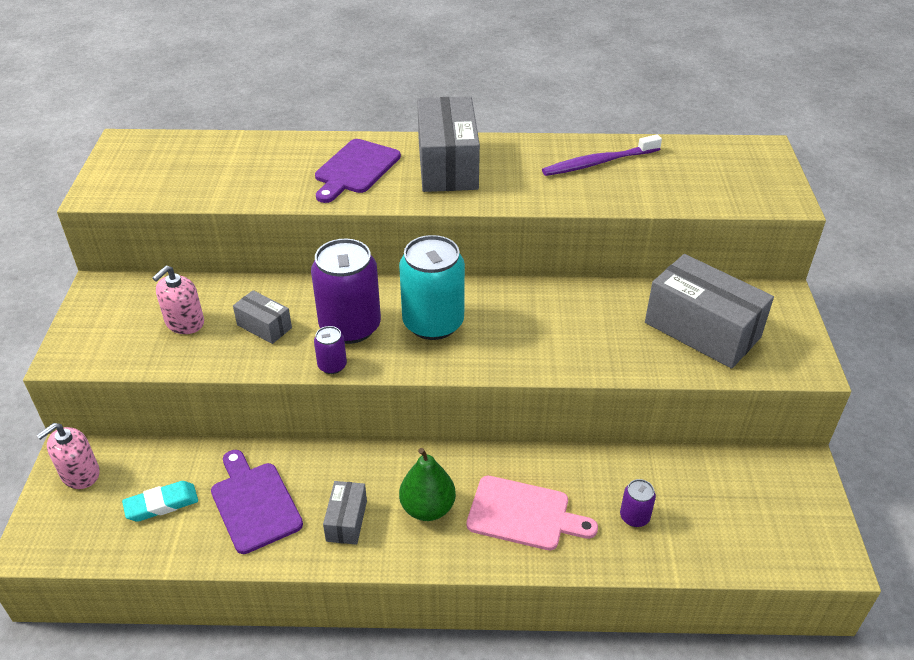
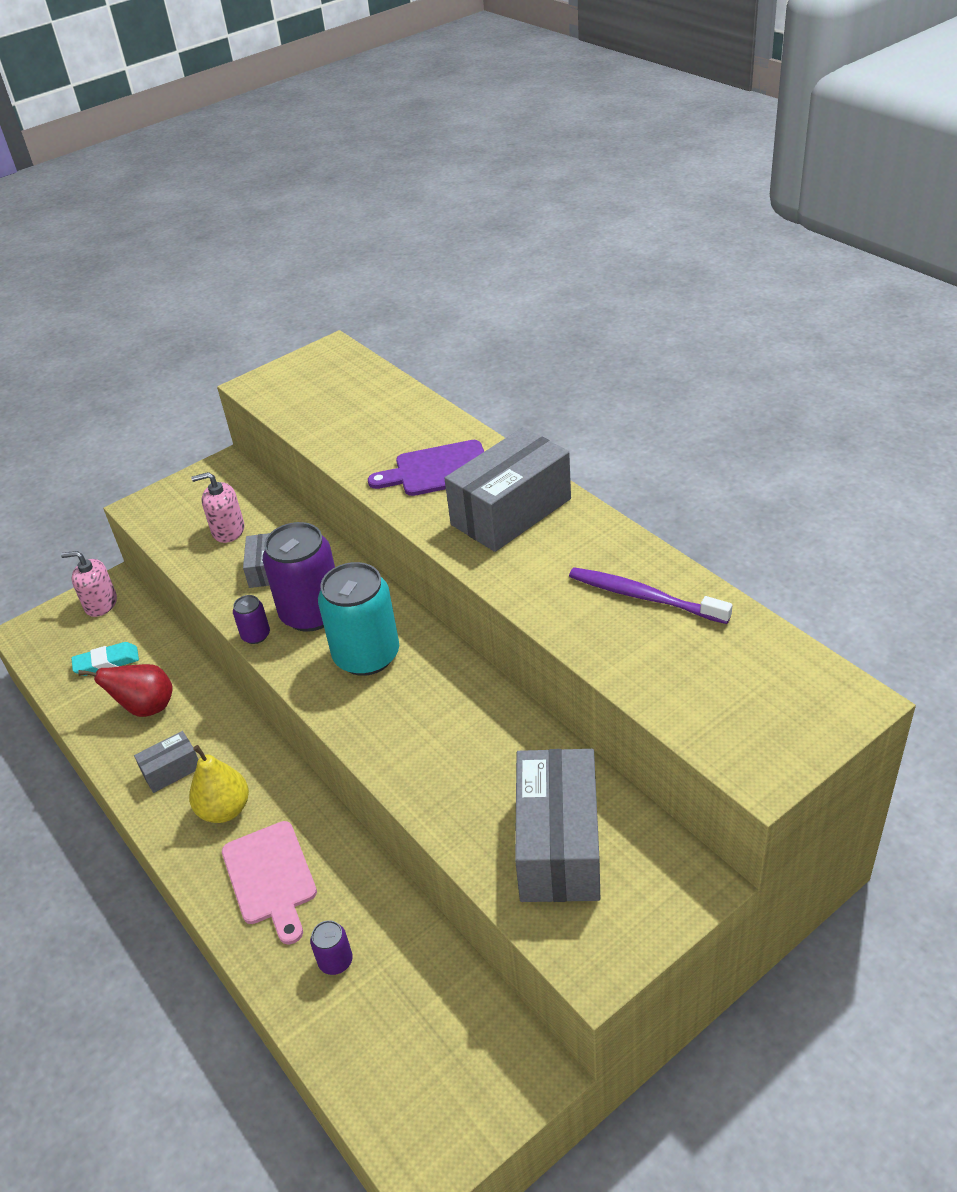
camera: 55 degrees right, 0 degrees up
turquoise eraser [122,481,198,522] -> turquoise eraser turned 45 degrees counterclockwise [71,642,139,676]
purple cutting board [211,450,303,554] -> red pear [78,664,173,717]
green pear [399,448,456,521] -> yellow pear [189,745,249,823]

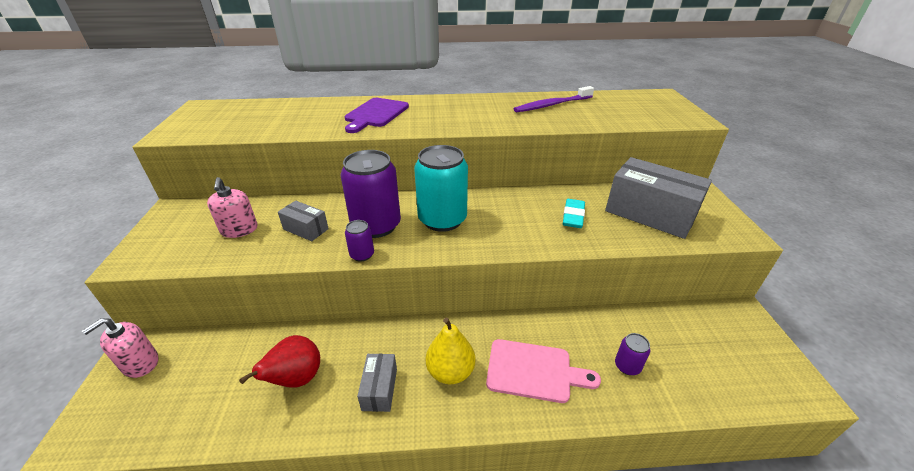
camera: 60 degrees left, 5 degrees down
turquoise eraser [71,642,139,676] -> turquoise eraser moved to [563,199,585,228]
pink soap dispenser [191,472,244,543] -> pink soap dispenser turned 45 degrees counterclockwise [207,177,258,238]
grey box [444,427,571,552] -> none

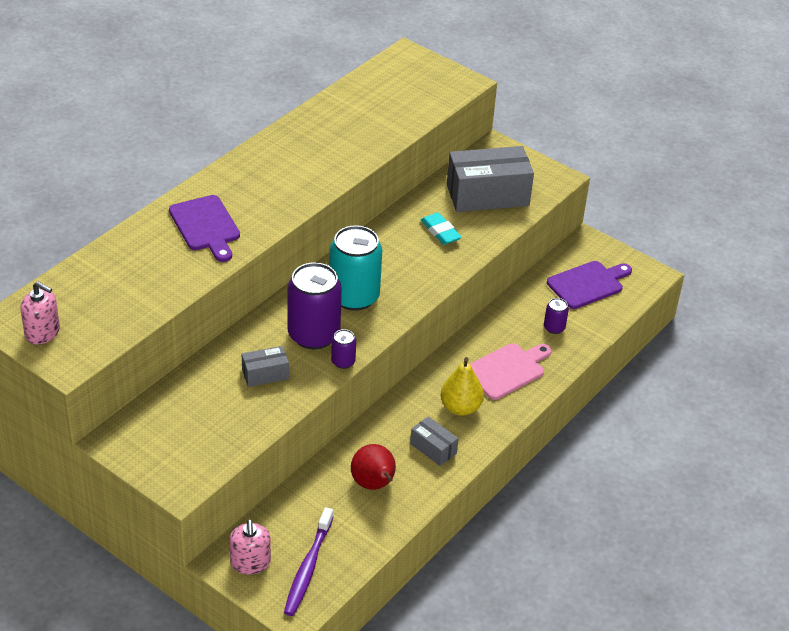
camera: 50 degrees left, 5 degrees up
pink soap dispenser [207,177,258,238] -> pink soap dispenser moved to [20,282,60,344]
purple toothbrush [514,86,594,112] -> purple toothbrush moved to [284,507,333,616]
none -> purple cutting board [547,261,632,309]

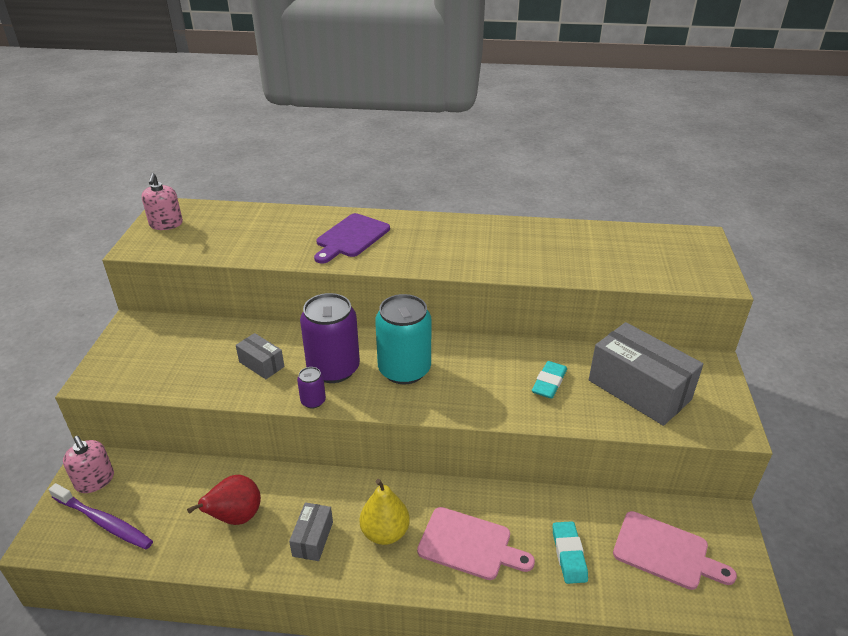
camera: 60 degrees right, 5 degrees down
pink soap dispenser [229,519,271,574] -> pink soap dispenser turned 90 degrees counterclockwise [63,436,114,493]
purple toothbrush [284,507,333,616] -> purple toothbrush turned 135 degrees counterclockwise [49,483,153,550]
purple can [544,298,569,334] -> turquoise eraser [553,521,588,584]
purple cutting board [547,261,632,309] -> pink cutting board [613,511,737,590]

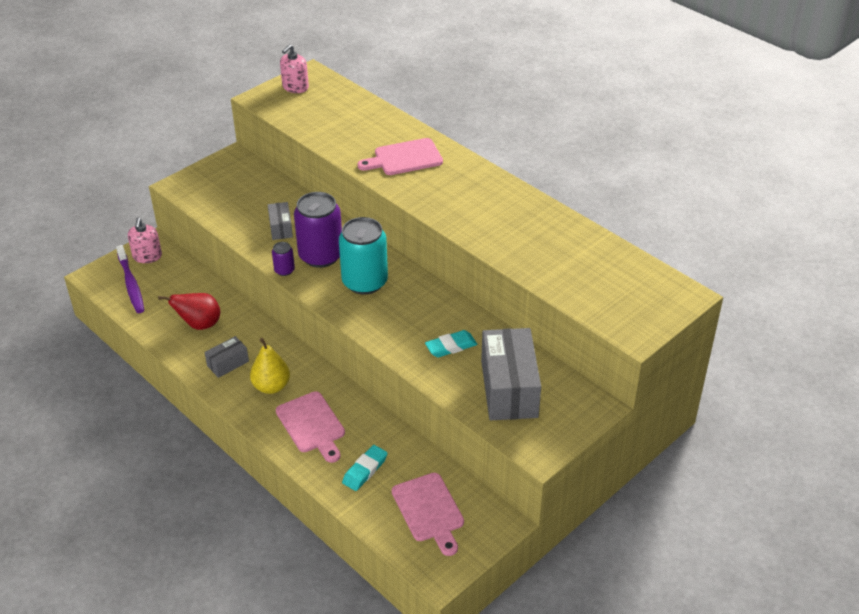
camera: 40 degrees right, 5 degrees up
purple cutting board [314,213,390,264] -> pink cutting board [358,138,443,175]

